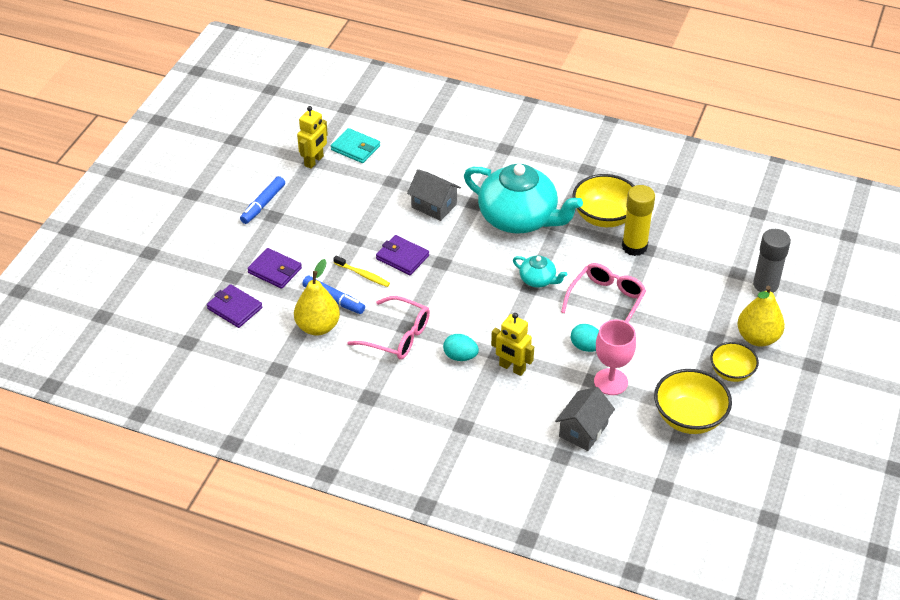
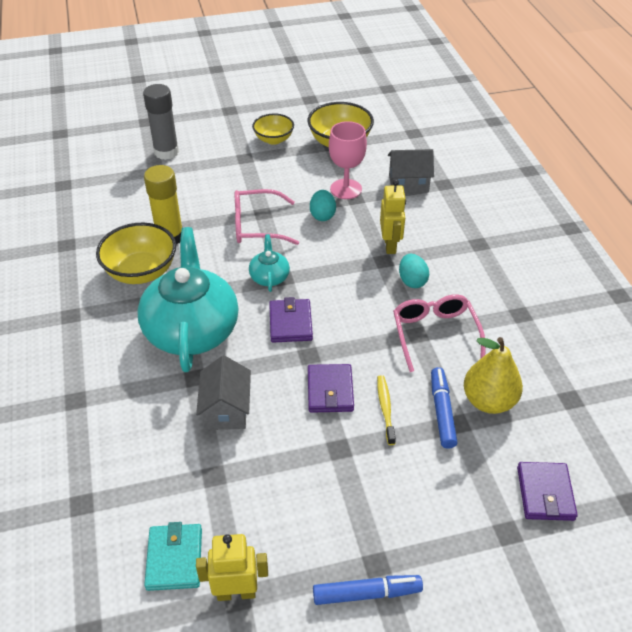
camera: 125 degrees left, 0 degrees up
purple wallet [247,248,302,289] -> purple wallet moved to [269,297,313,343]
yellow pear [738,286,785,347] -> none

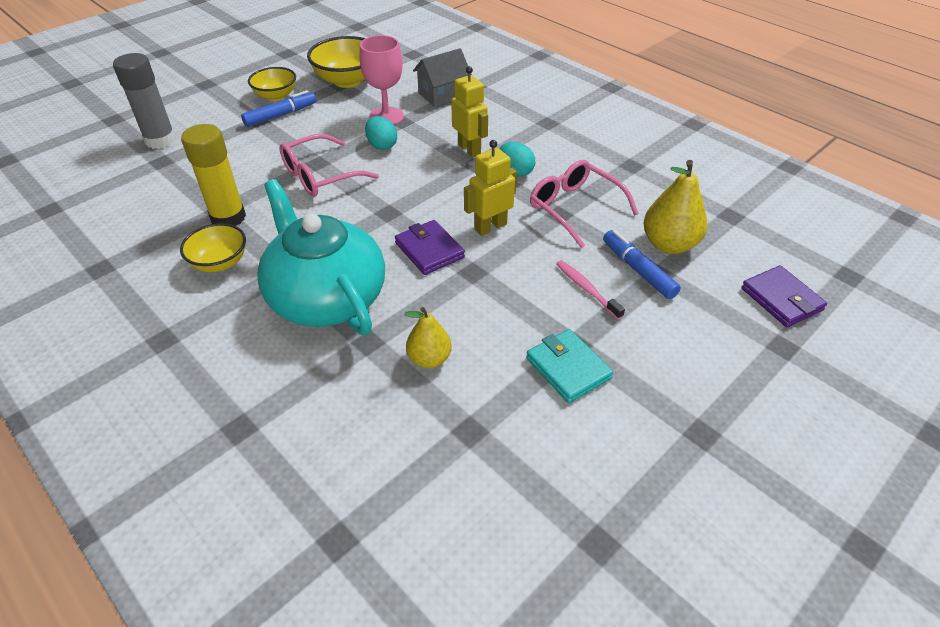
camera: 30 degrees left, 0 degrees up
yellow bowl [96,223,176,284] -> yellow bowl [180,223,246,272], size x0.64
turquoise wallet [144,522,202,591] -> turquoise wallet moved to [526,329,613,403]
grey house [196,355,251,430] -> yellow pear [404,307,452,368]
yellow robot [196,534,268,601] -> yellow robot moved to [464,140,517,236]
turquoise teapot [249,234,290,292] -> none
purple wallet [308,364,354,413] -> none
blue marker [313,575,423,605] -> blue marker moved to [241,90,316,127]
yellow toothbrush [377,375,396,445] -> pink toothbrush [556,260,625,319]

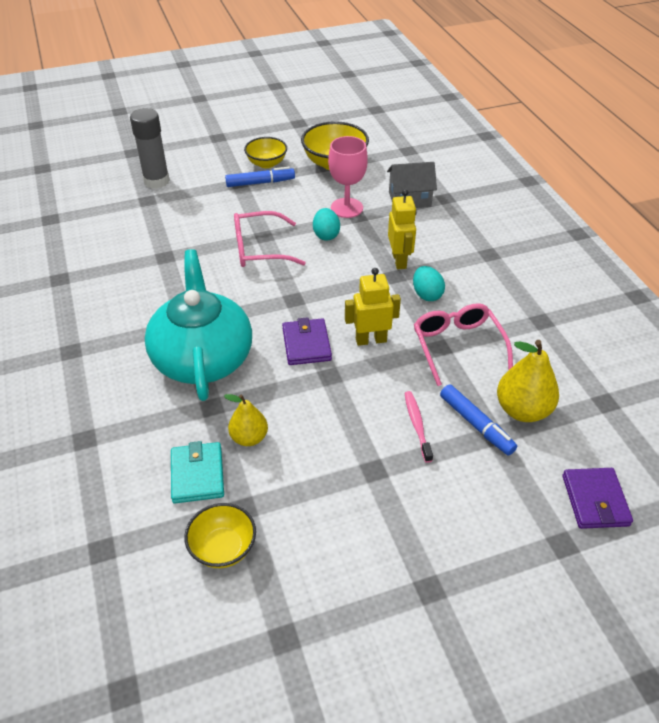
camera: 25 degrees right, 0 degrees up
yellow bowl [180,223,246,272] -> yellow bowl moved to [184,503,256,568]
yellow glue stick [181,124,246,226] -> none
turquoise wallet [526,329,613,403] -> turquoise wallet moved to [171,441,224,503]
blue marker [603,230,681,299] -> blue marker turned 150 degrees clockwise [440,384,517,456]

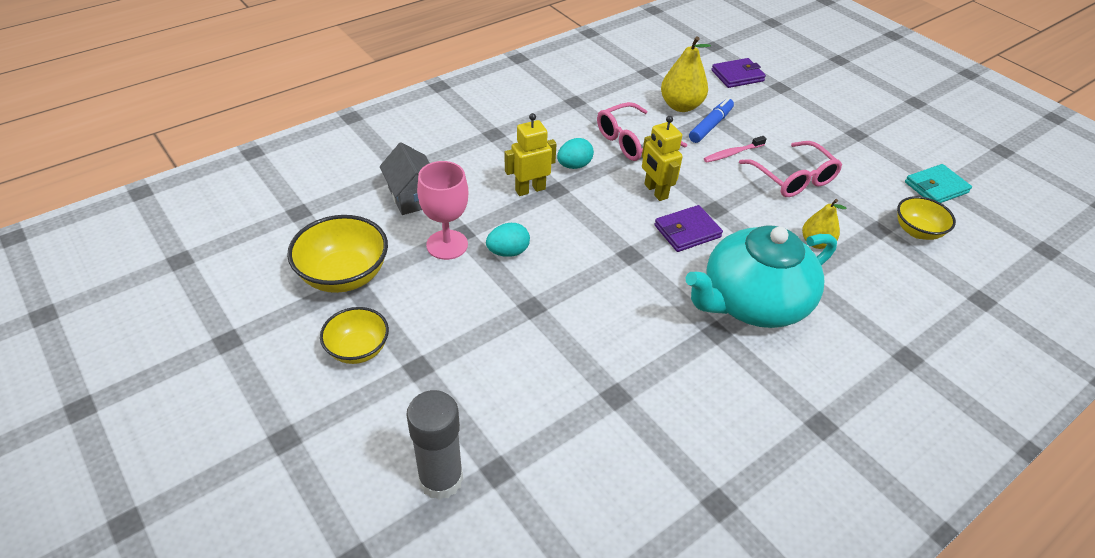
camera: 110 degrees left, 0 degrees up
turquoise wallet [171,441,224,503] -> turquoise wallet moved to [905,164,972,203]
blue marker [225,167,295,187] -> none
pink glasses [234,211,306,267] -> pink glasses moved to [739,141,842,197]

